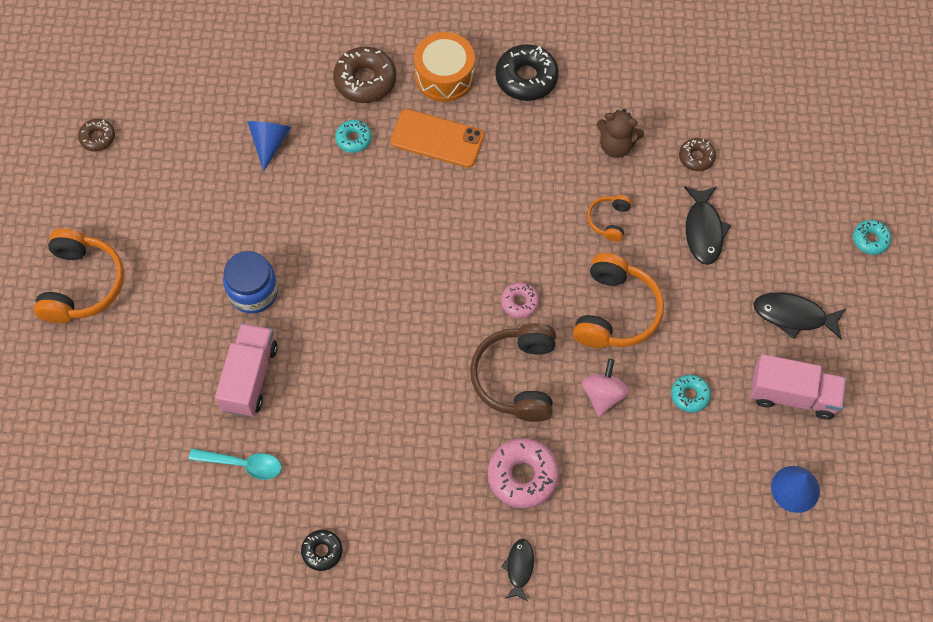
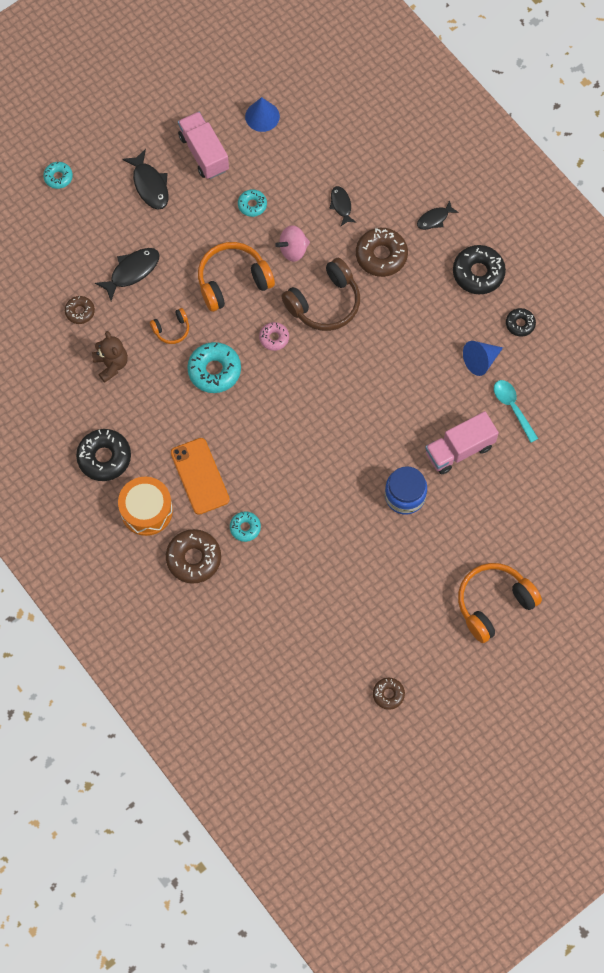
camera: 130 degrees left, 5 degrees up
blue cone [247,121,291,171] -> blue cone moved to [463,341,503,376]
pink donut [488,438,559,508] -> brown donut [356,228,408,277]
none -> turquoise donut [187,342,241,393]
none -> black fish [329,186,356,226]
none -> black donut [453,245,506,294]

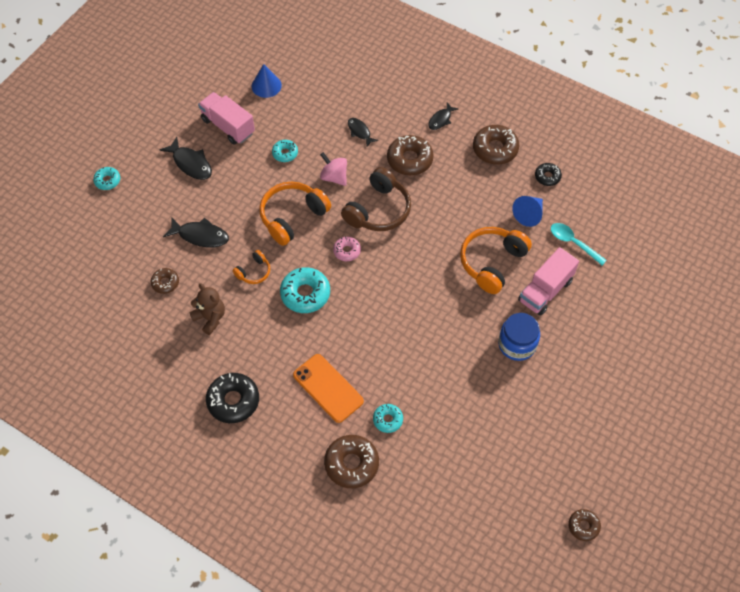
camera: 20 degrees left, 10 degrees down
black fish [95,248,159,301] -> black fish turned 75 degrees clockwise [163,217,229,248]
orange drum [118,477,173,536] -> none
pink spinning top [275,225,310,262] -> pink spinning top turned 90 degrees clockwise [320,152,347,186]
black donut [453,245,506,294] -> brown donut [473,125,519,165]
orange headphones [458,563,542,643] -> orange headphones moved to [460,227,532,294]

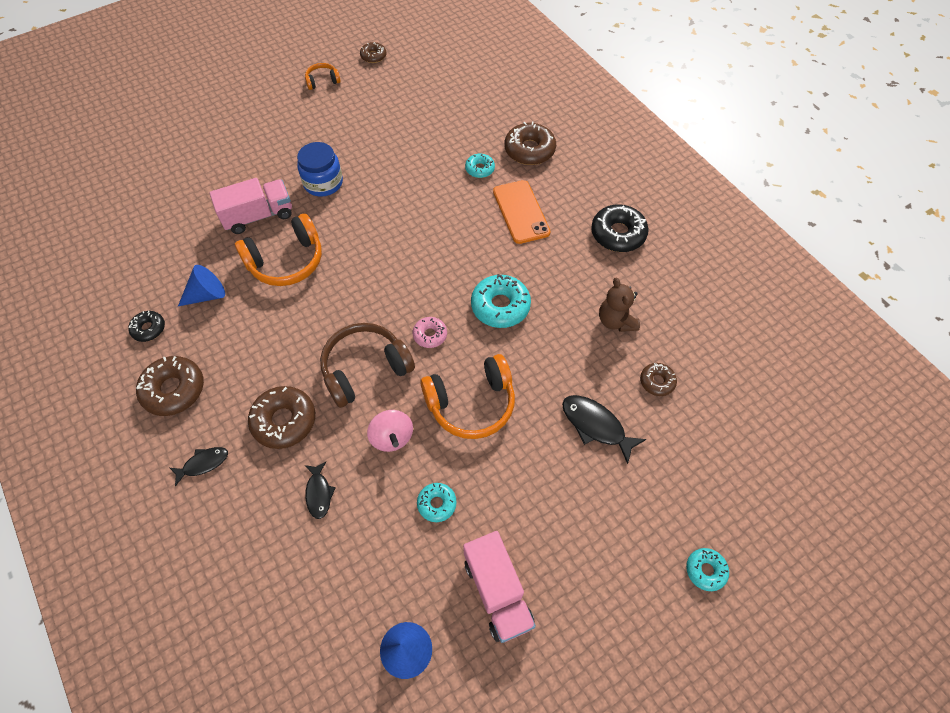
camera: 155 degrees left, 0 degrees up
black fish [160,137,212,180] -> none
orange headphones [233,250,270,284] -> orange headphones moved to [305,63,341,90]
turquoise spoon [551,223,607,265] -> none

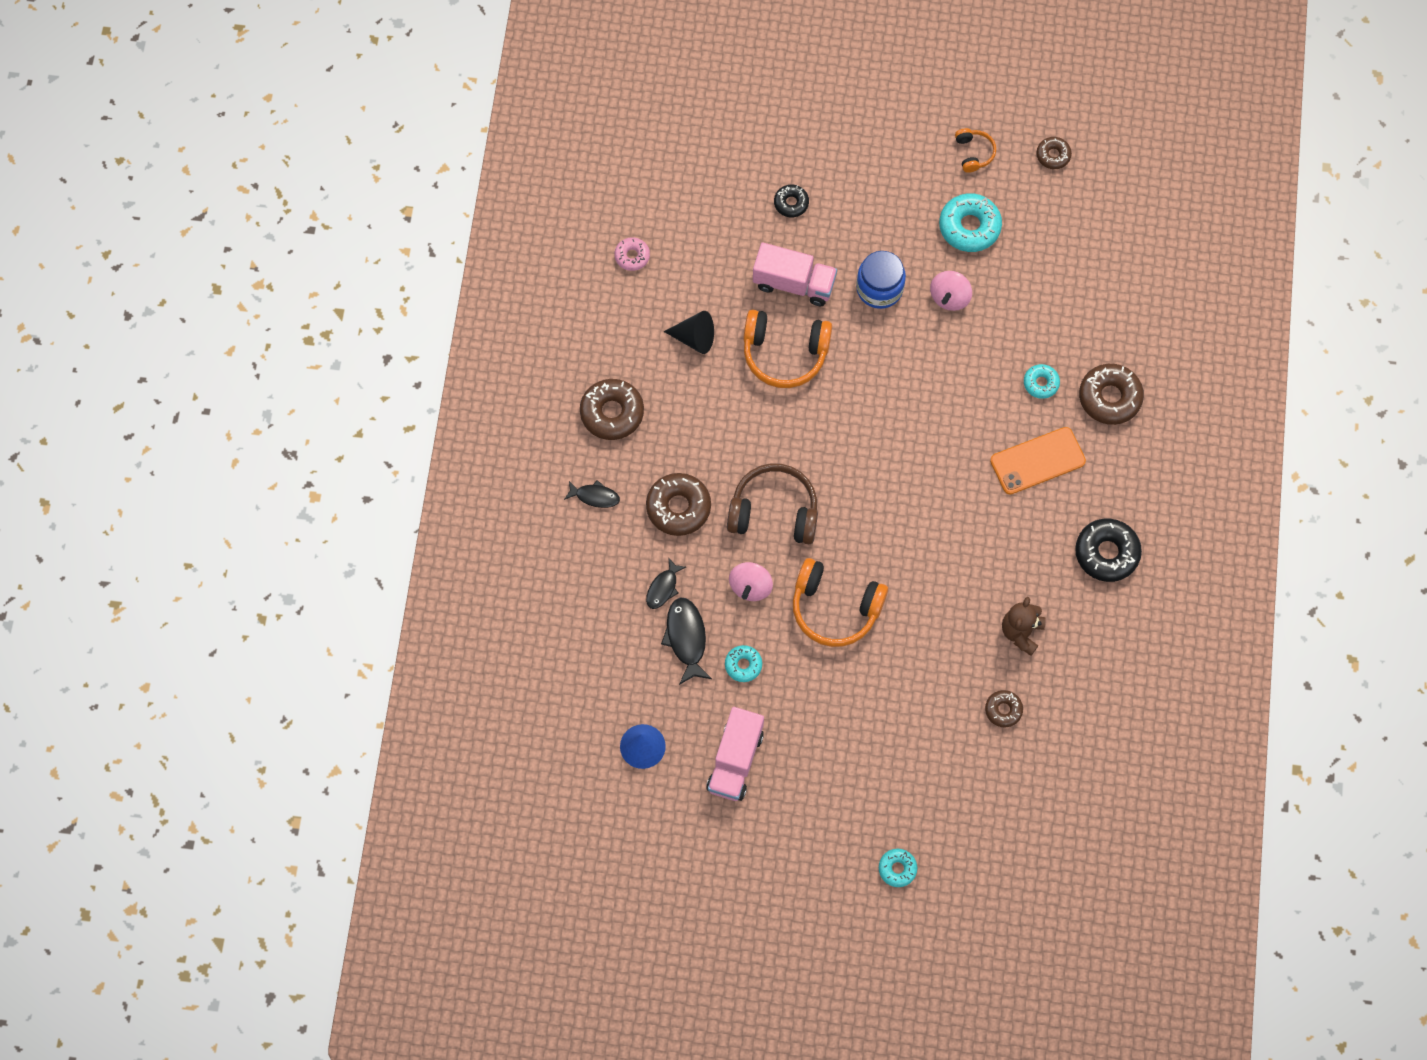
camera: 40 degrees right, 10 degrees up
black donut [128,311,165,342] -> black donut moved to [774,185,809,217]
blue cone [178,265,225,306] -> black cone [664,311,714,354]
orange headphones [305,63,341,90] -> orange headphones turned 60 degrees clockwise [955,128,996,173]
pink donut [413,317,447,348] -> pink donut moved to [614,237,650,271]
turquoise donut [471,274,531,328] -> turquoise donut moved to [939,193,1002,252]
orange phone [493,180,551,244] -> orange phone turned 45 degrees clockwise [990,427,1086,495]
black fish [562,395,646,464] -> black fish moved to [661,598,712,685]
none -> pink spinning top [930,271,972,311]

